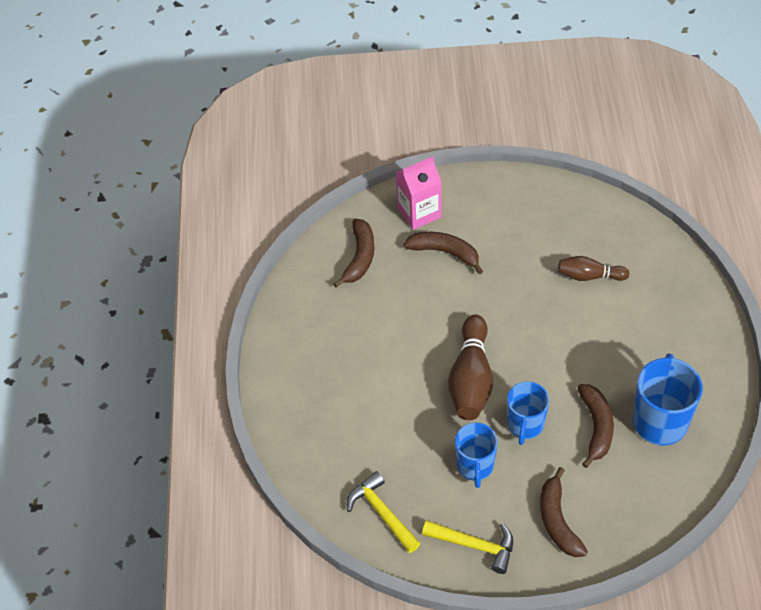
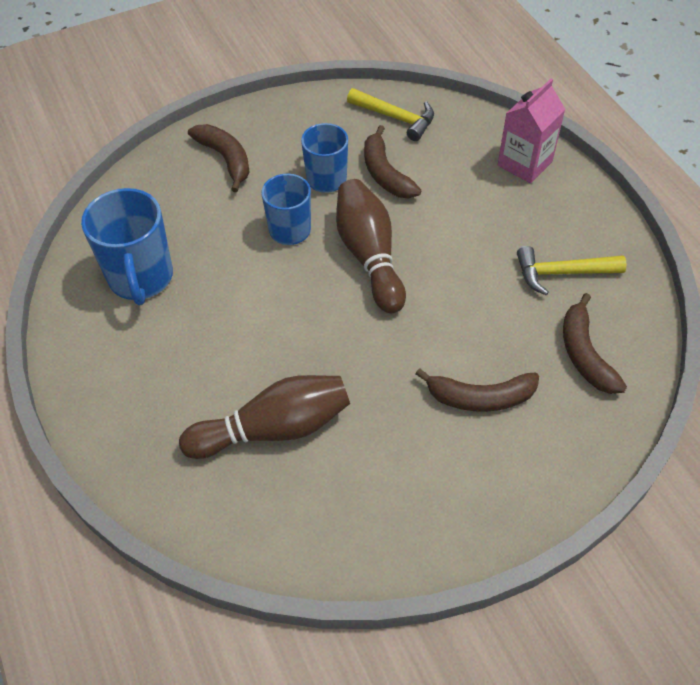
camera: 155 degrees right, 0 degrees up
pink carton [396,156,442,230] -> pink carton moved to [498,79,565,183]
yellow hammer [422,520,513,574] -> yellow hammer moved to [517,246,627,295]
brown bowling pin [558,256,630,281] -> brown bowling pin [179,375,350,459], size x1.68
brown banana [577,384,614,468] -> brown banana moved to [364,125,421,198]

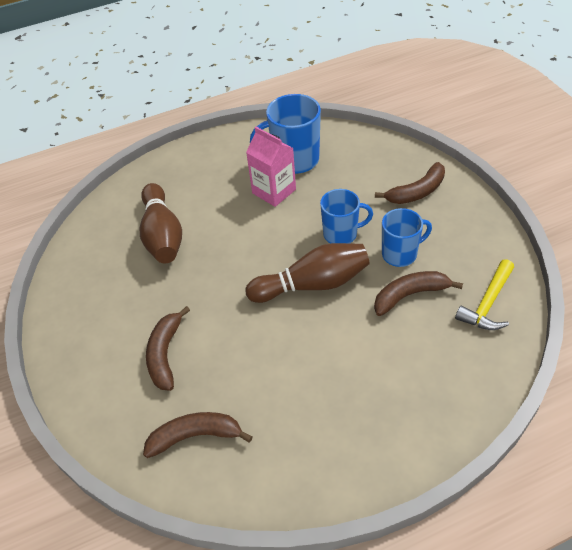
camera: 95 degrees right, 5 degrees down
pink carton [498,79,565,183] -> pink carton moved to [246,127,296,207]
yellow hammer [517,246,627,295] -> none

